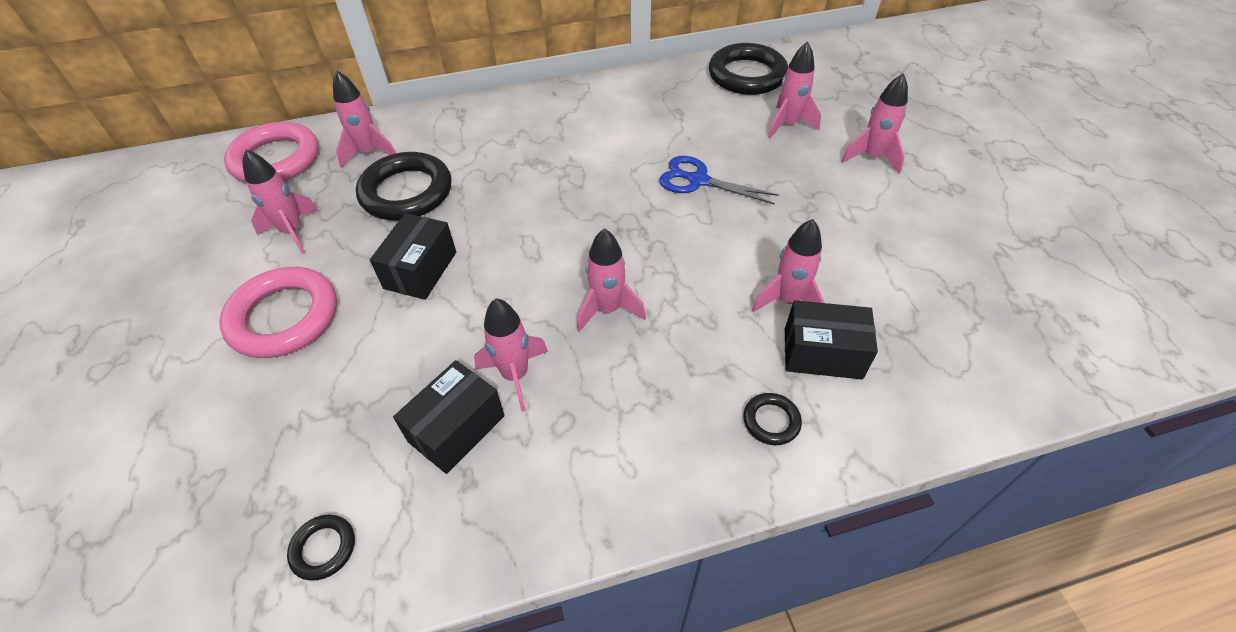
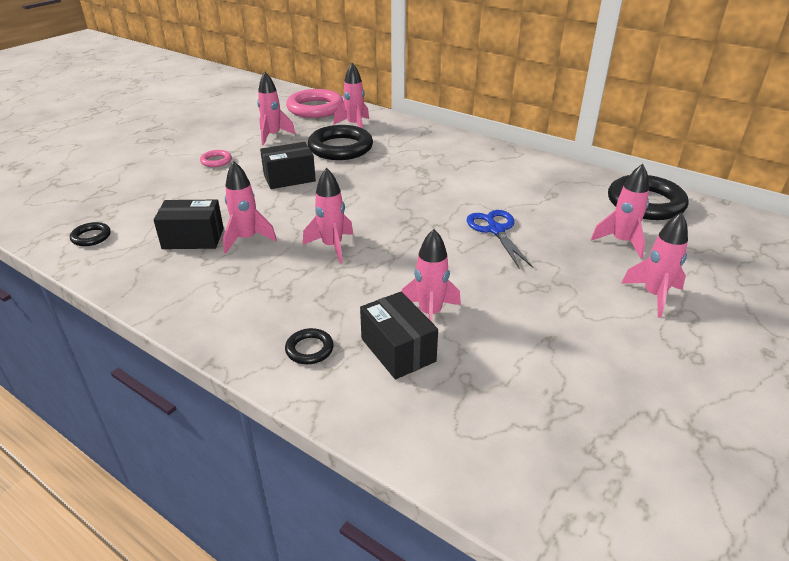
camera: 50 degrees right, 15 degrees down
pink ring [219,267,337,358] -> pink ring [200,150,232,167], size x0.46

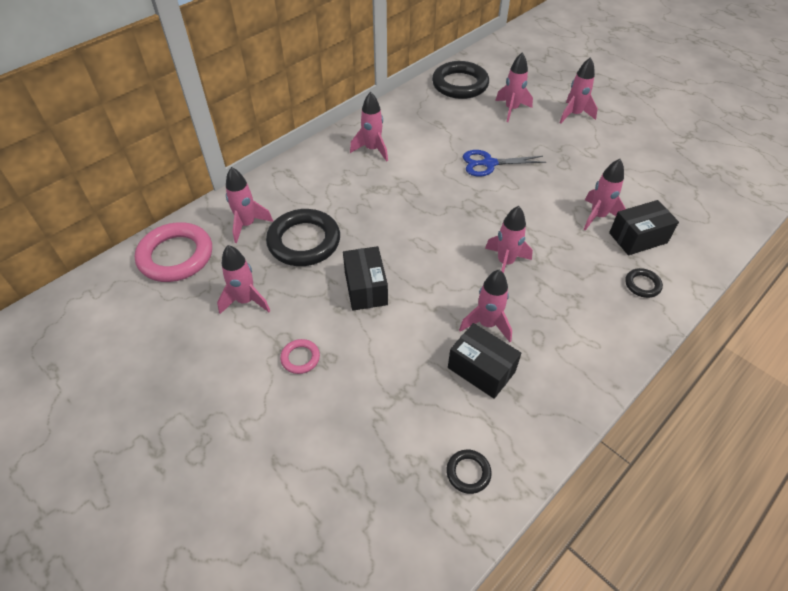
camera: 80 degrees left, 15 degrees up
black box [153,200,224,249] -> black box turned 60 degrees counterclockwise [448,323,521,399]
none -> pink rocket [350,92,388,162]

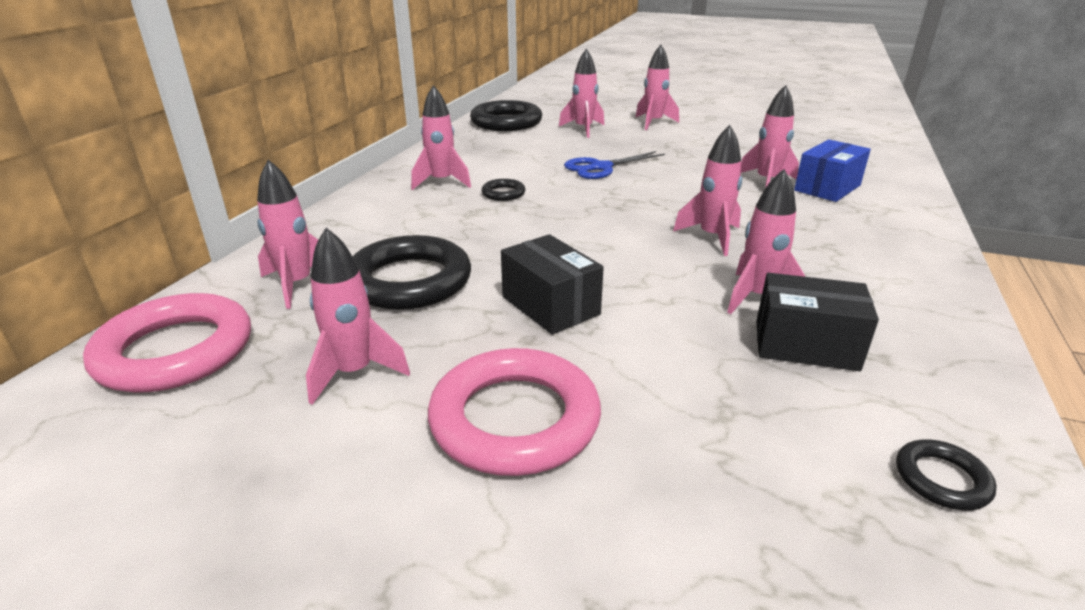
camera: 25 degrees left, 20 degrees down
pink ring [280,339,320,374] -> pink ring [428,348,601,476], size x2.17
black box [609,200,679,255] -> blue box [794,139,871,202]
black ring [625,268,663,298] -> black ring moved to [482,179,525,201]

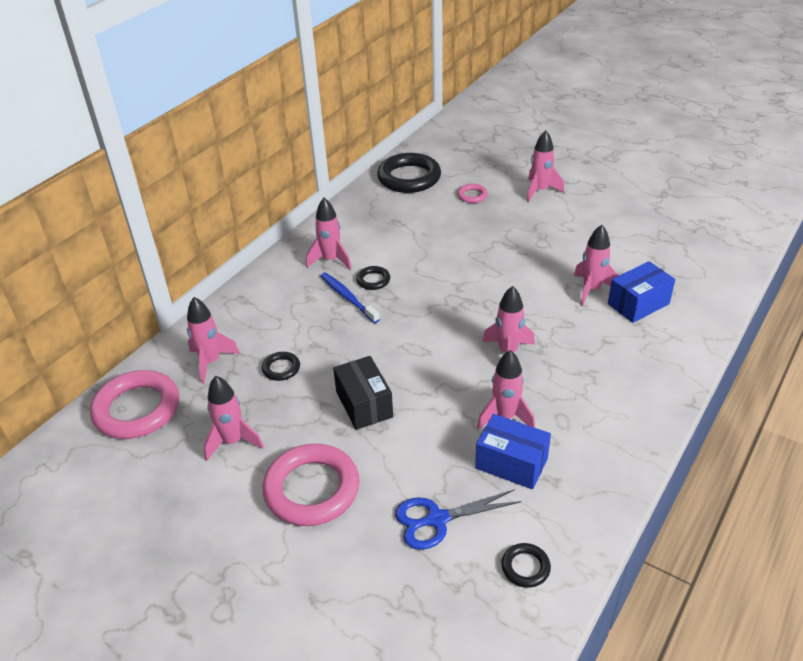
camera: 15 degrees right, 10 degrees up
black ring [352,235,471,310] -> black ring [262,352,300,381], size x0.46
pink rocket [559,49,604,138] -> pink ring [457,184,488,203]
blue scissors [564,151,665,179] -> blue scissors moved to [395,489,522,550]
black box [756,273,879,371] -> blue box [475,414,551,489]
none -> blue toothbrush [320,272,380,323]

